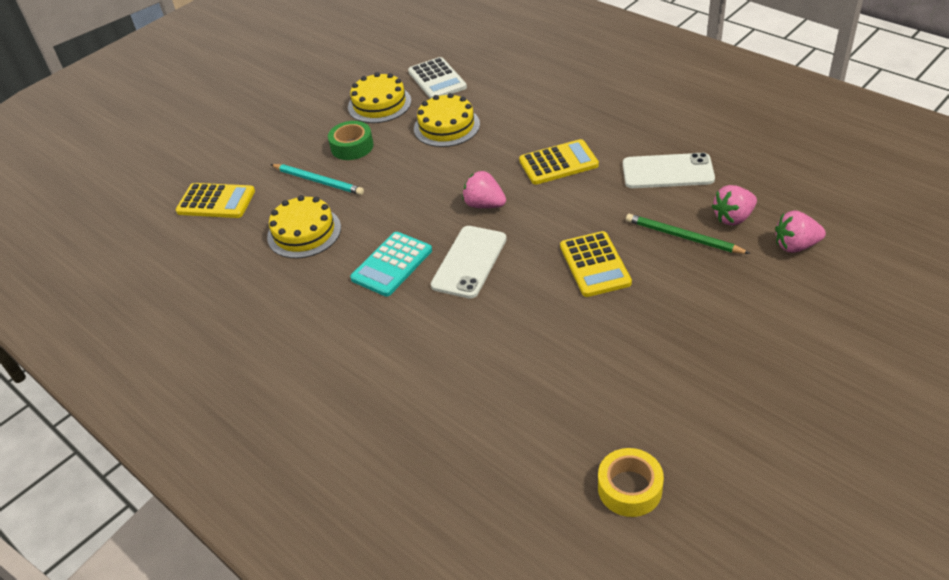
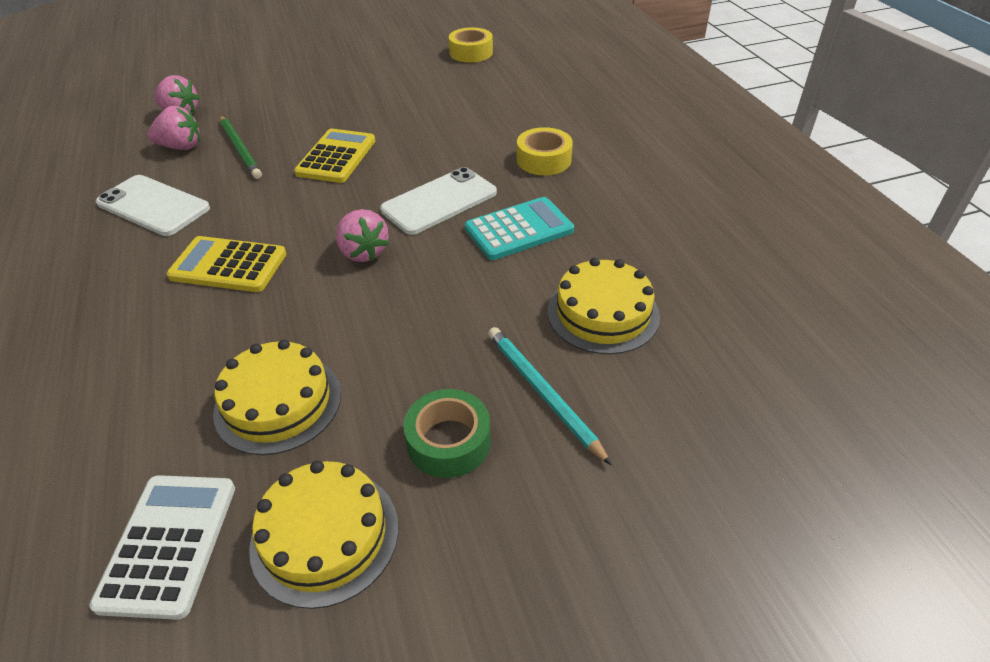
camera: 155 degrees left, 0 degrees up
yellow calculator [176,183,255,218] -> none
none -> yellow tape [517,127,573,175]

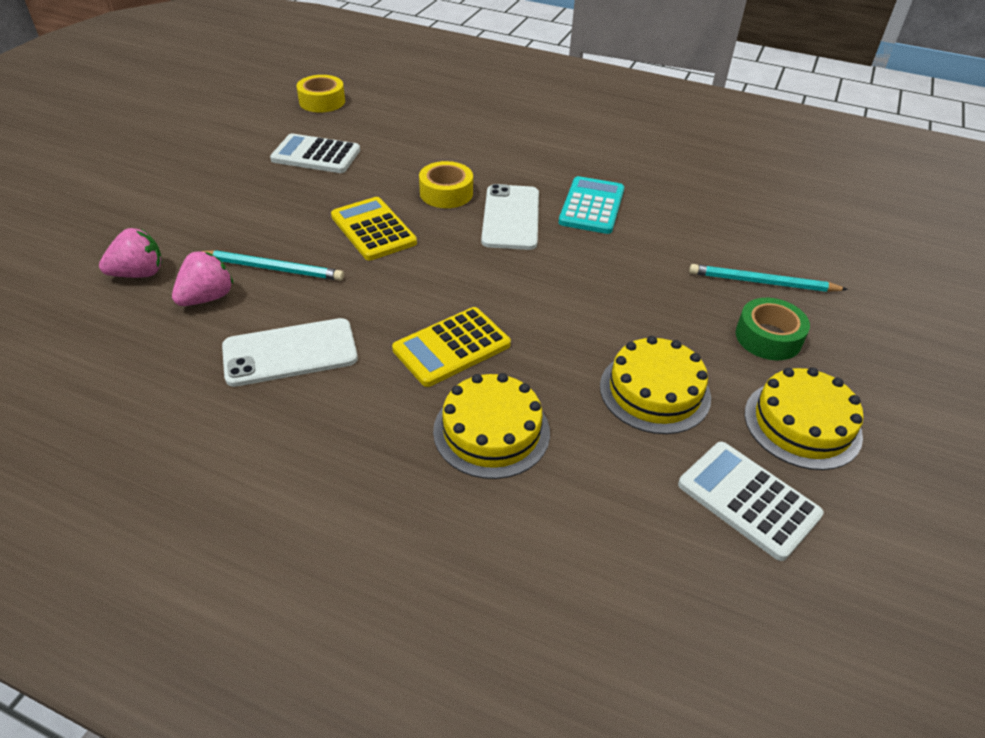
camera: 50 degrees left, 0 degrees up
green pencil [220,116,262,179] -> turquoise pencil [200,250,344,281]
pink strawberry [336,209,389,262] -> none
yellow tape [517,127,573,175] -> yellow tape moved to [419,161,473,208]
yellow cake [548,258,660,354] -> yellow cake moved to [433,373,550,479]
none -> white calculator [270,133,360,173]

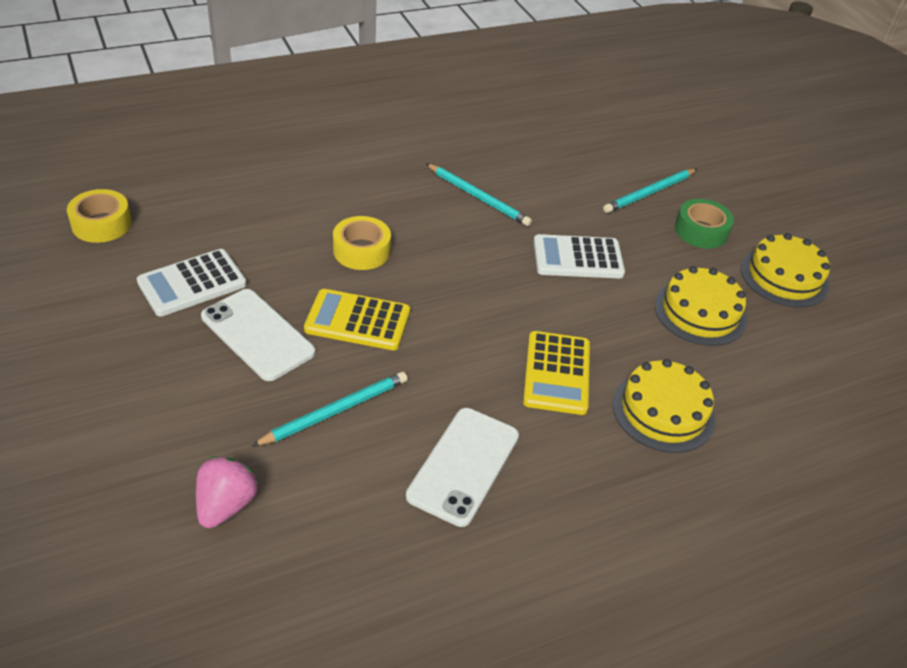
camera: 50 degrees left, 0 degrees up
pink strawberry [172,251,233,306] -> none
white phone [481,184,539,250] -> white phone moved to [201,289,315,381]
turquoise calculator [559,176,624,234] -> turquoise pencil [426,163,532,226]
white calculator [678,442,824,561] -> white calculator moved to [533,234,625,278]

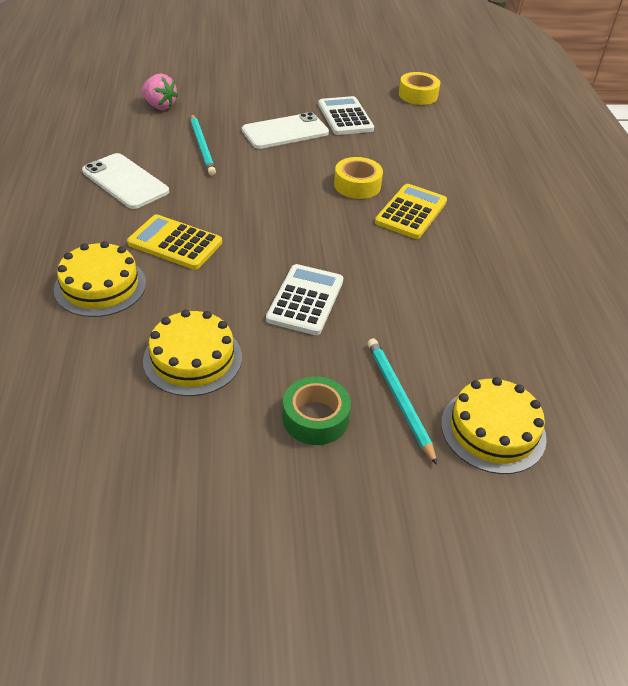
camera: 110 degrees right, 0 degrees up
yellow calculator [304,289,410,350] -> yellow calculator moved to [375,184,447,239]
turquoise pencil [426,163,532,226] -> none
yellow cake [741,233,830,308] -> yellow cake moved to [441,377,547,474]

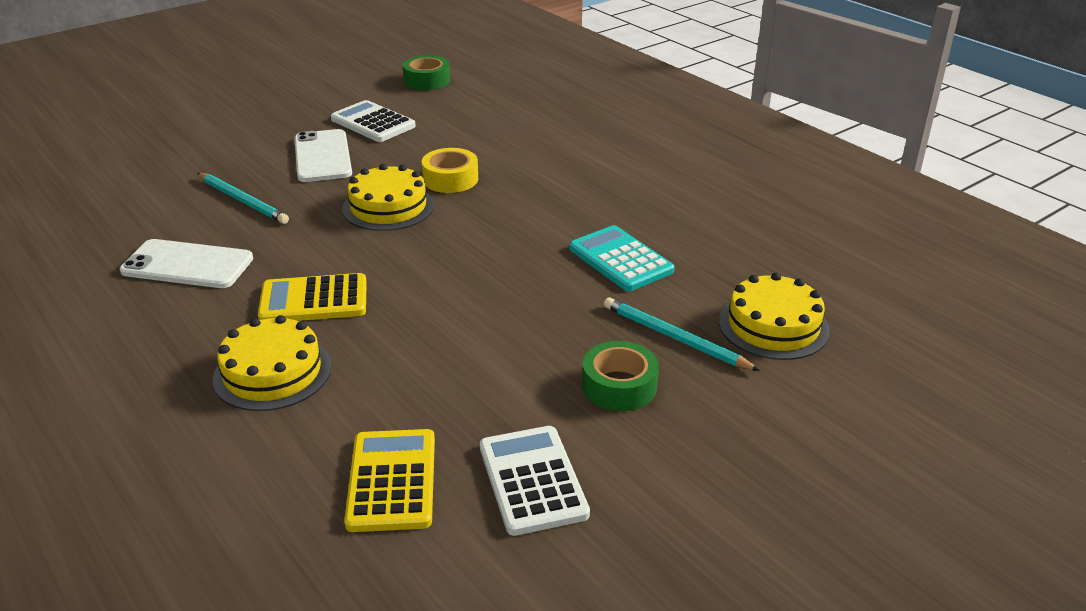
camera: 30 degrees left, 10 degrees down
pink strawberry [141,74,178,110] -> none
yellow cake [143,310,242,396] -> yellow cake moved to [342,164,434,231]
white phone [242,112,329,149] -> white phone turned 45 degrees counterclockwise [294,129,352,182]
white calculator [266,264,343,335] -> white calculator moved to [480,426,590,536]
yellow calculator [375,184,447,239] -> yellow calculator moved to [344,429,435,532]
yellow tape [399,72,440,105] -> green tape [403,55,450,90]
none -> turquoise calculator [569,225,675,291]

